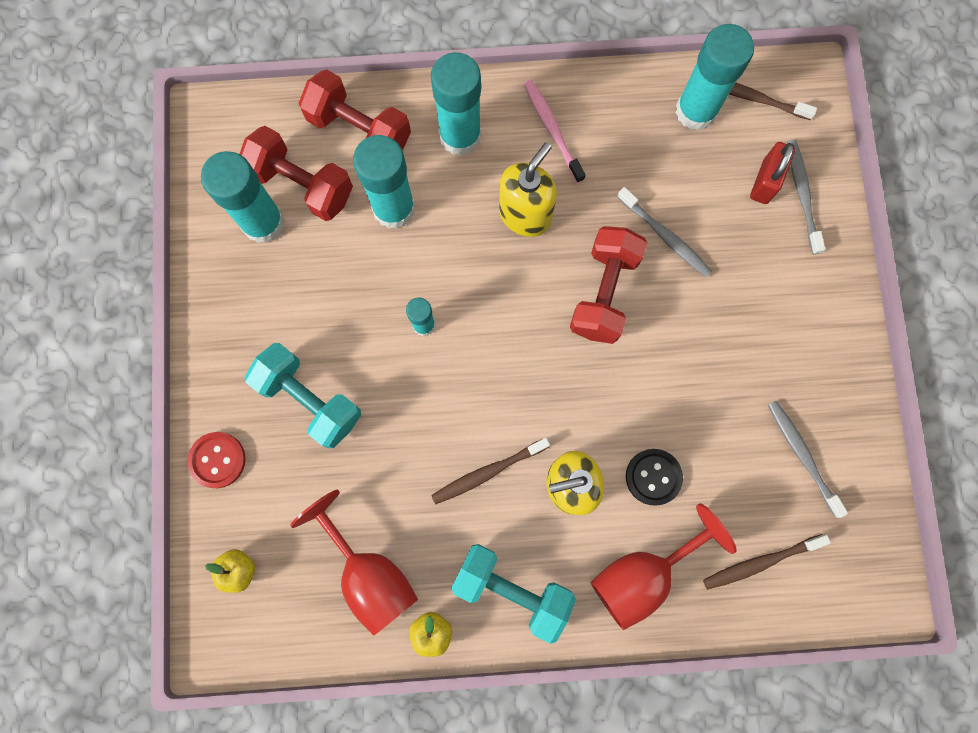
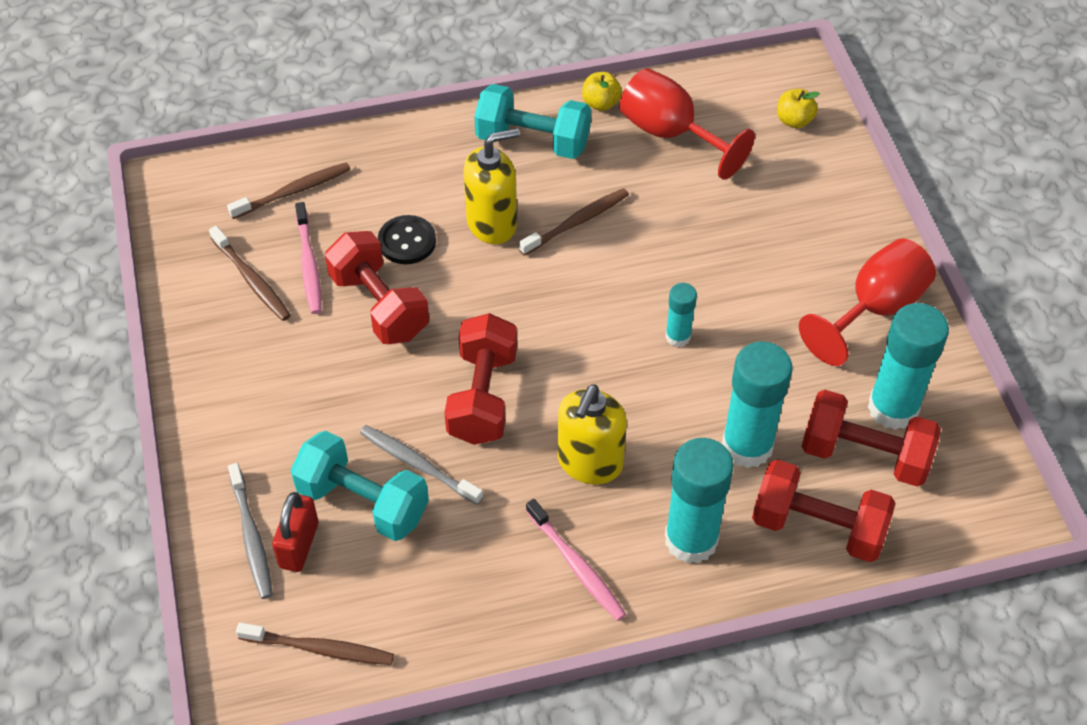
camera: 170 degrees right, 25 degrees down
red button [187,432,246,488] -> none
turquoise dumbbell [245,343,361,448] -> turquoise dumbbell moved to [291,431,429,541]
red goblet [591,503,737,630] -> red goblet moved to [799,239,936,366]
turquoise glue stick [676,24,754,131] -> none
grey toothbrush [768,401,848,518] -> brown toothbrush [209,226,291,321]
none -> pink toothbrush [295,202,322,314]
none -> red dumbbell [325,231,429,344]

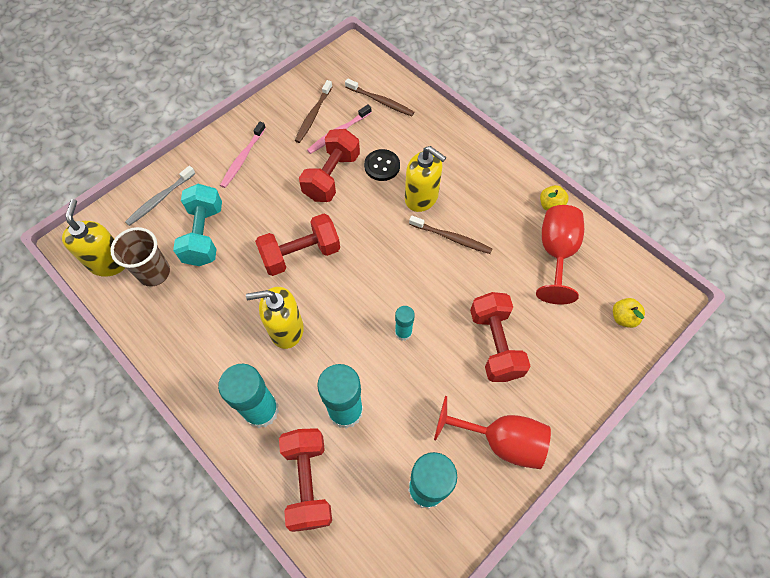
camera: 60 degrees right, 10 degrees up
brown toothbrush [236,622,394,665] -> yellow soap dispenser [62,199,125,277]
red padlock [272,492,318,572] -> none
grey toothbrush [360,425,483,505] -> none
turquoise dumbbell [474,84,591,159] -> none
pink toothbrush [526,499,626,621] -> pink toothbrush moved to [220,122,266,188]
red dumbbell [801,390,941,487] -> red dumbbell moved to [470,292,530,382]
none -> brown cup [110,227,170,287]

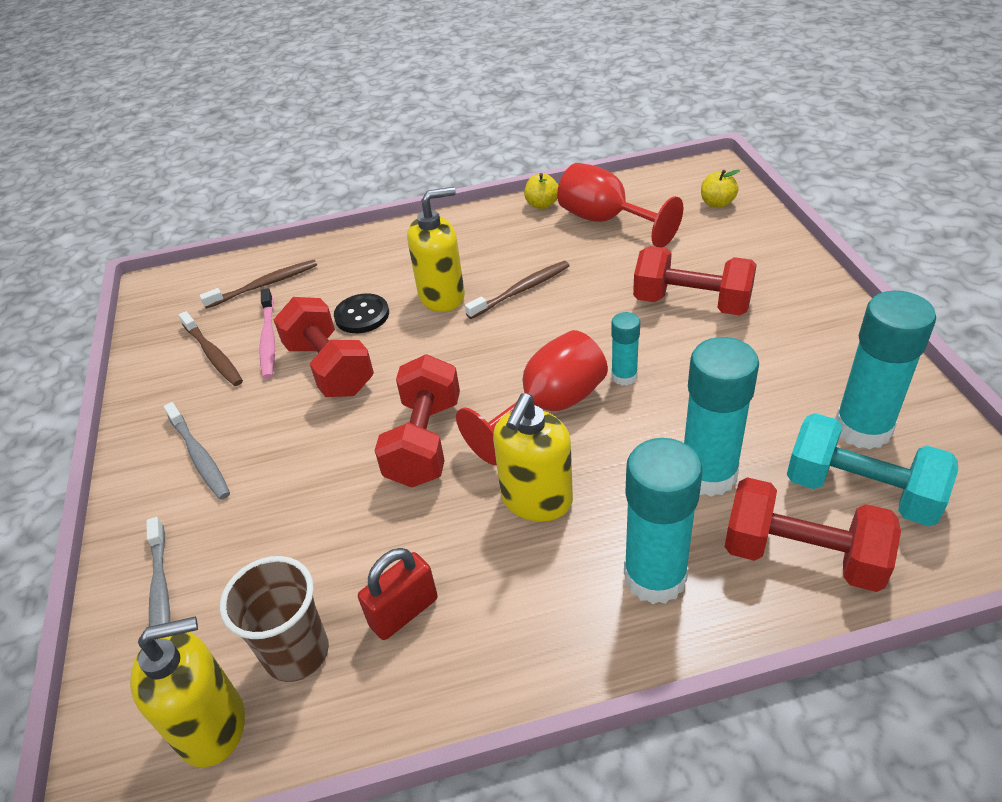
camera: 55 degrees left, 20 degrees down
yellow soap dispenser [62,199,125,277] -> yellow soap dispenser turned 135 degrees clockwise [130,616,245,767]
turquoise dumbbell [173,184,222,266] -> turquoise dumbbell moved to [787,413,958,527]
pink toothbrush [220,122,266,188] -> grey toothbrush [164,402,230,500]
red goblet [434,396,551,469] -> red goblet moved to [456,330,608,465]
none -> red padlock [358,548,438,640]

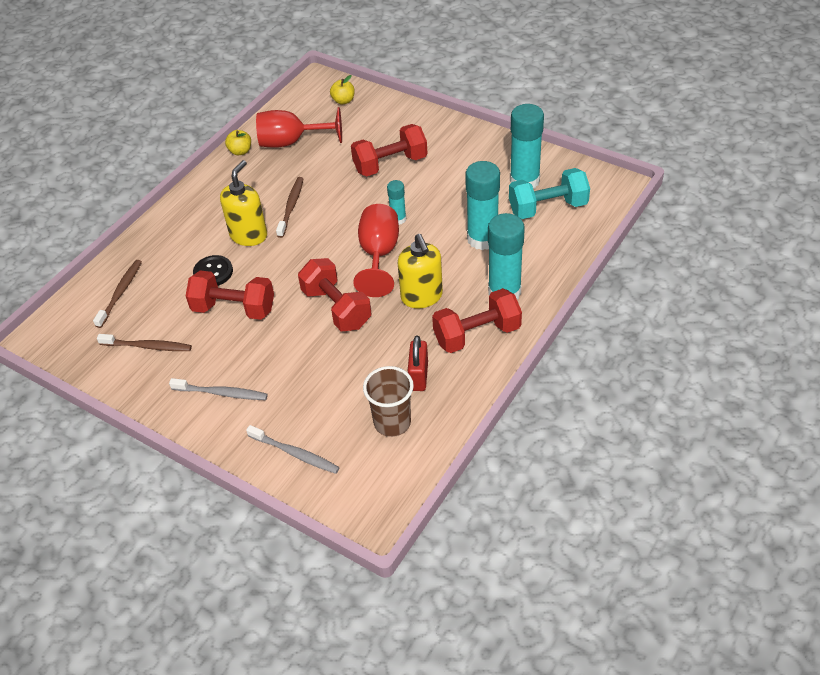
camera: 45 degrees left, 5 degrees up
yellow soap dispenser [130,616,245,767] -> none
pink toothbrush [259,288,275,379] -> none
red dumbbell [725,477,901,592] -> red dumbbell moved to [432,288,522,353]

